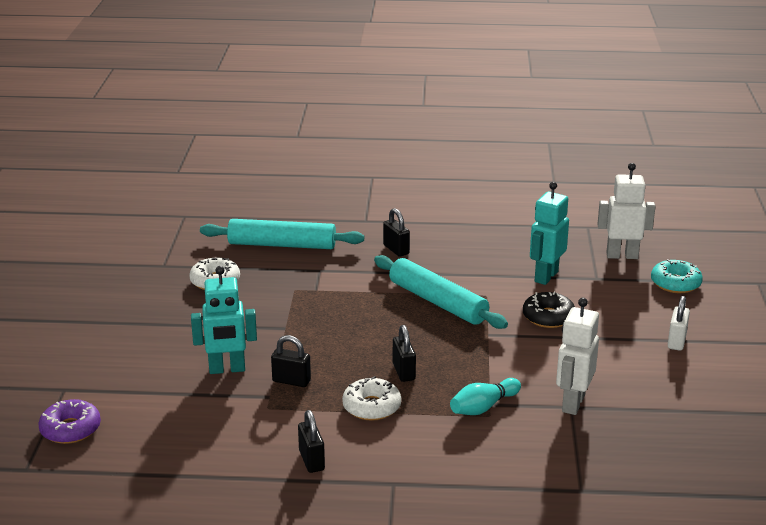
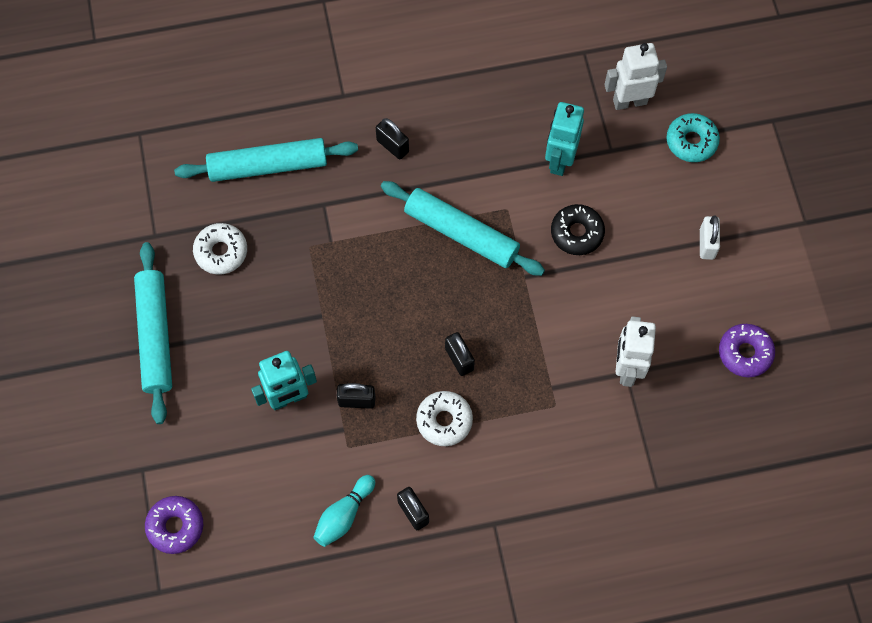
camera: 15 degrees left, 40 degrees up
turquoise bowling pin [450,378,521,415] -> turquoise bowling pin moved to [313,475,375,547]
none -> turquoise rolling pin [134,242,172,424]
none -> purple donut [719,324,775,377]

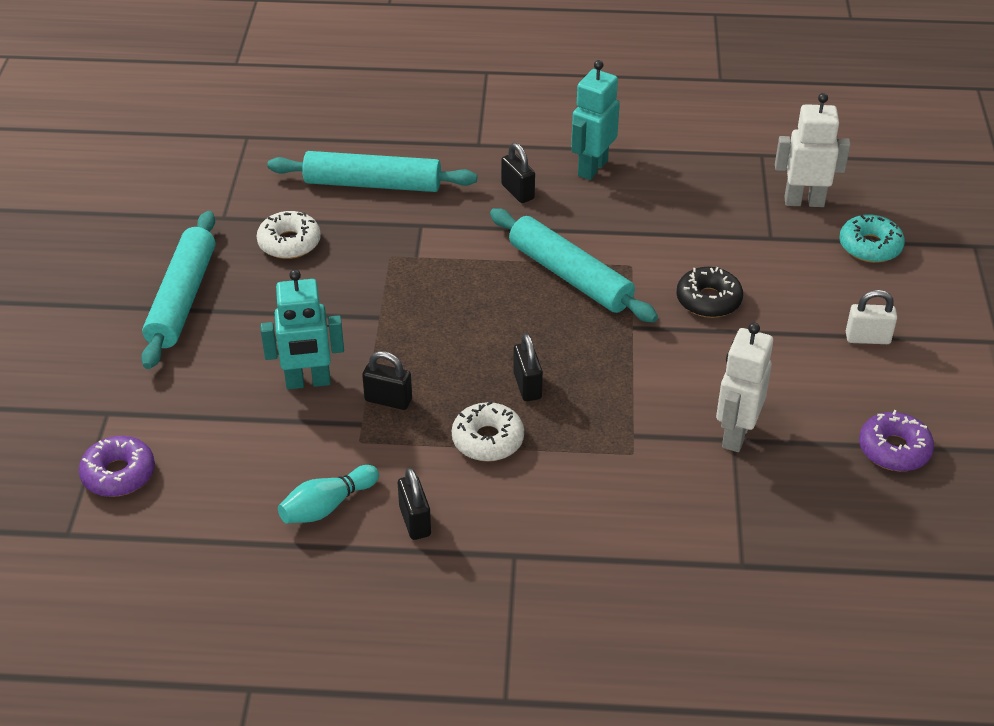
camera: 15 degrees right, 25 degrees down
turquoise robot [545,102,584,176] -> turquoise robot moved to [571,60,620,180]
white padlock [700,215,720,260] -> white padlock turned 75 degrees clockwise [846,290,897,344]

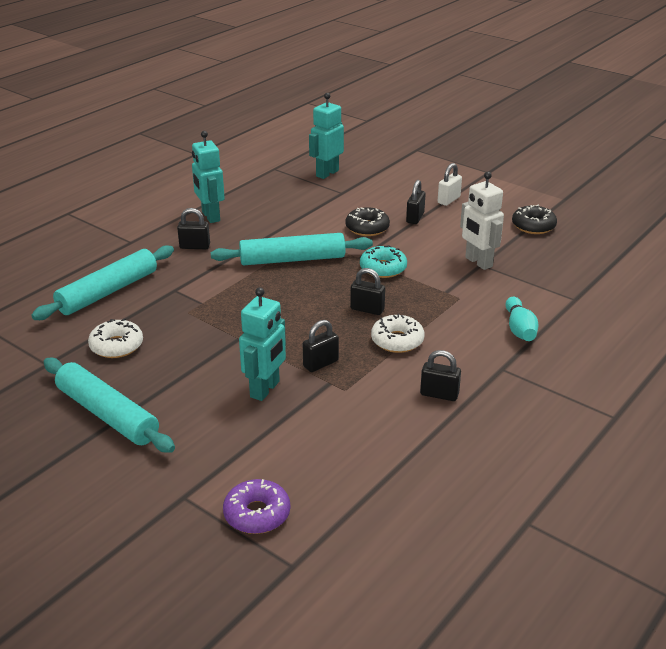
camera: 55 degrees left, 10 degrees down
turquoise bowling pin [278,465,379,523] -> turquoise bowling pin moved to [505,297,538,341]
white robot [775,93,851,207] -> turquoise robot [309,93,344,179]
turquoise donut [839,214,905,263] -> turquoise donut moved to [360,245,407,278]
purple donut [859,410,934,471] -> black donut [512,205,557,234]
none -> black padlock [406,180,425,224]

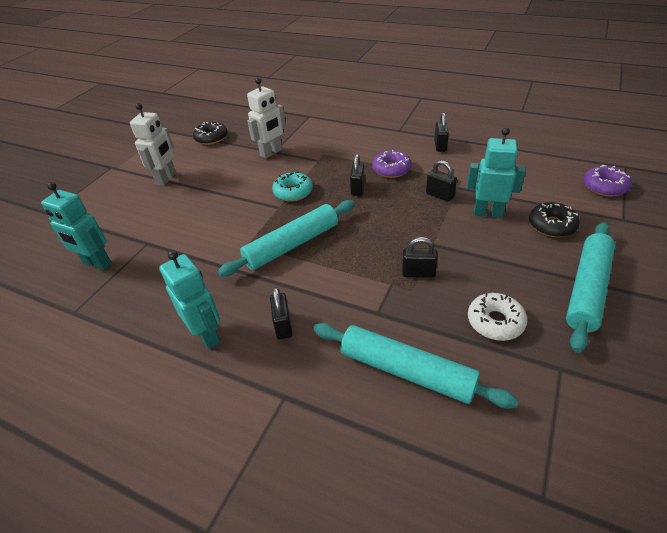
camera: 100 degrees left, 10 degrees up
turquoise robot [192,131,225,223] -> turquoise robot turned 90 degrees counterclockwise [159,250,220,349]
turquoise rolling pin [211,233,373,265] -> turquoise rolling pin turned 75 degrees clockwise [218,200,355,277]
black donut [345,207,390,236] -> black donut moved to [529,202,580,237]
white donut [371,314,425,353] -> purple donut [372,150,412,178]
black padlock [406,180,425,224] -> black padlock moved to [402,237,438,278]
white padlock [438,163,462,206] -> white robot [130,103,176,186]
turquoise bowling pin [505,297,538,341] -> none

